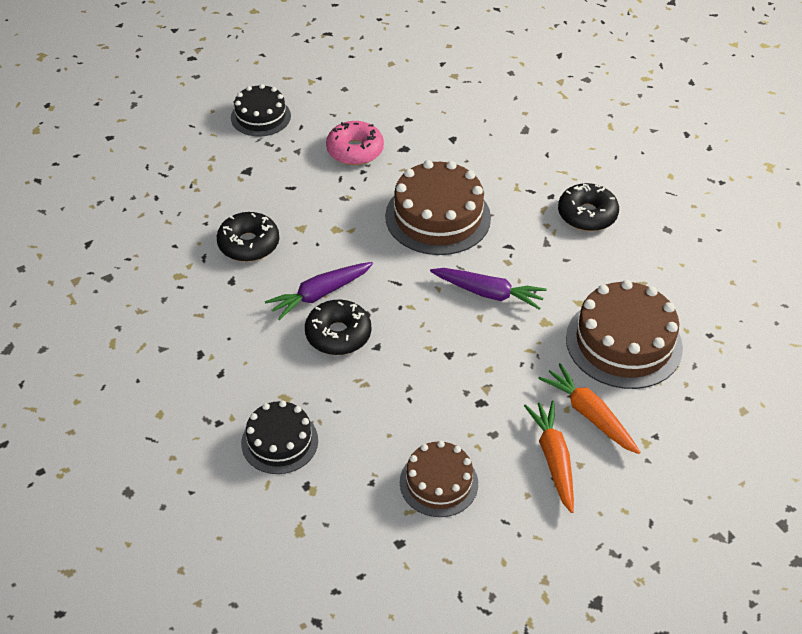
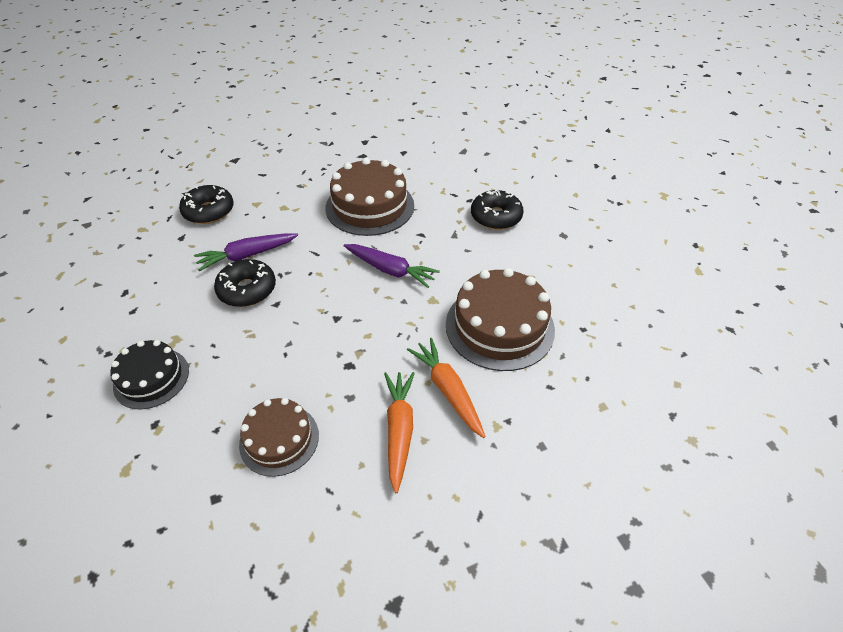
camera: 10 degrees right, 0 degrees up
black cake [231,84,291,137] -> none
pink donut [326,121,384,165] -> none

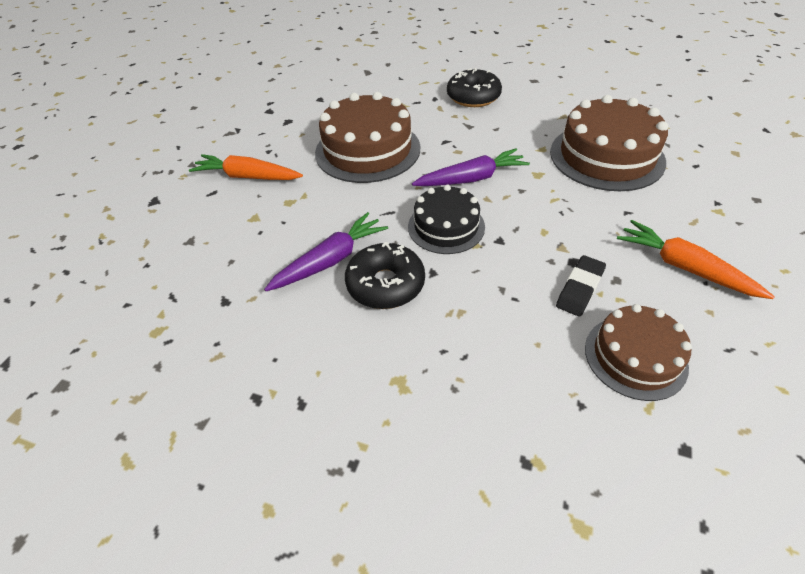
camera: 45 degrees left, 0 degrees up
black cake [110,340,189,410] -> black cake moved to [408,185,485,254]
black donut [179,185,234,224] -> none
purple carrot [194,233,298,272] -> purple carrot turned 150 degrees counterclockwise [264,212,388,291]
orange carrot [407,338,486,438] -> orange carrot moved to [189,154,303,180]
none -> black eraser [556,255,606,317]

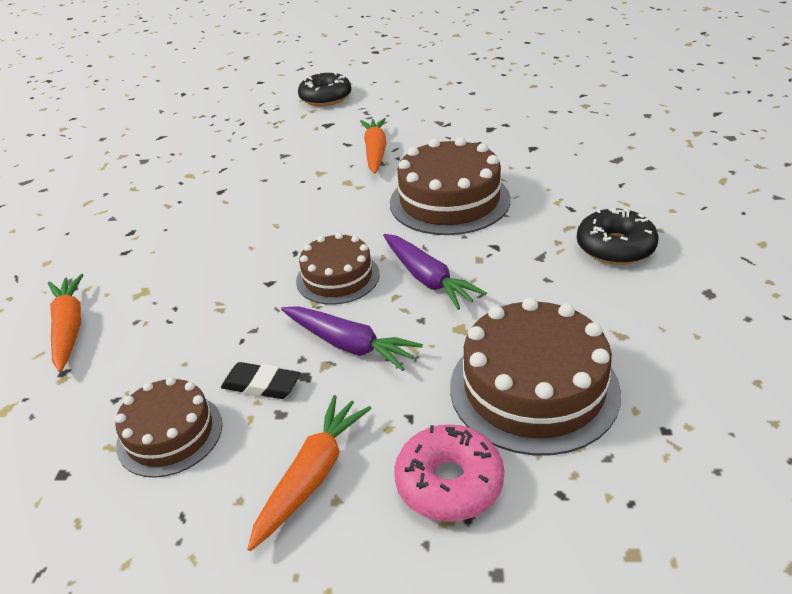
camera: 75 degrees right, 10 degrees down
purple carrot [264,212,388,291] -> purple carrot moved to [281,306,423,371]
black donut [345,242,425,309] -> black donut moved to [298,72,351,106]
black cake [408,185,485,254] -> brown cake [296,233,380,305]
none -> orange carrot [48,274,83,372]
none -> pink donut [394,424,504,522]

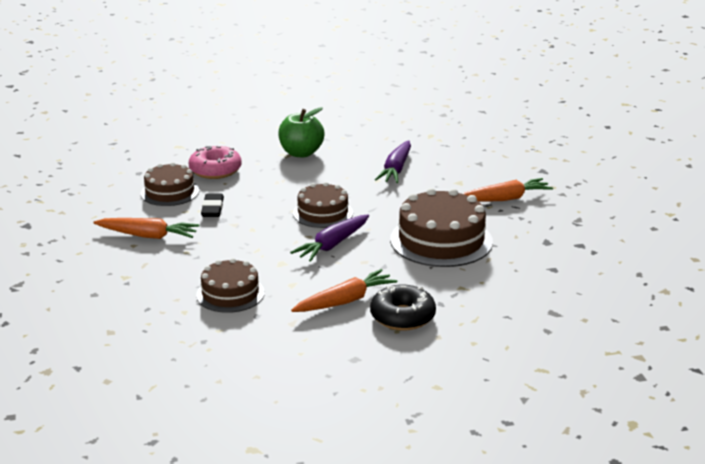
camera: 70 degrees right, 10 degrees down
orange carrot [48,274,83,372] -> orange carrot moved to [291,269,397,312]
purple carrot [281,306,423,371] -> purple carrot moved to [375,140,411,183]
black donut [298,72,351,106] -> none
pink donut [394,424,504,522] -> pink donut moved to [189,145,241,179]
brown cake [450,298,621,455] -> brown cake [196,258,265,313], size x0.62
none -> green apple [278,107,325,157]

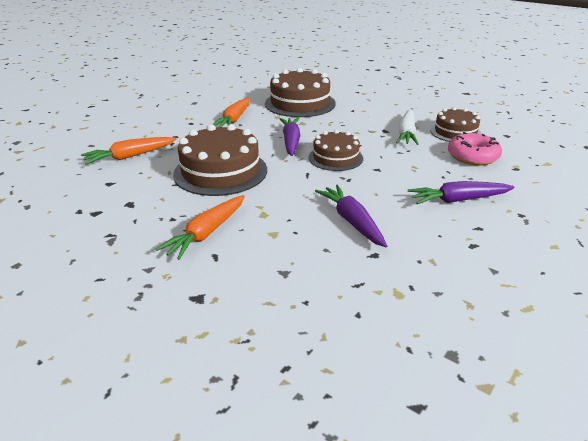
camera: 140 degrees right, 5 degrees up
orange carrot [94,218,199,239] -> orange carrot moved to [81,137,176,165]
brown cake [196,258,265,313] -> brown cake [265,68,336,117], size x1.63
black eraser [201,194,224,217] -> white carrot [396,109,418,145]
green apple [278,107,325,157] -> purple carrot [408,181,515,204]
black donut [370,285,436,330] -> none

